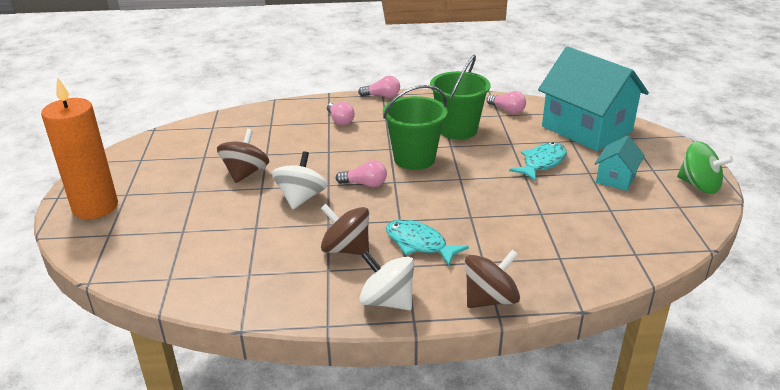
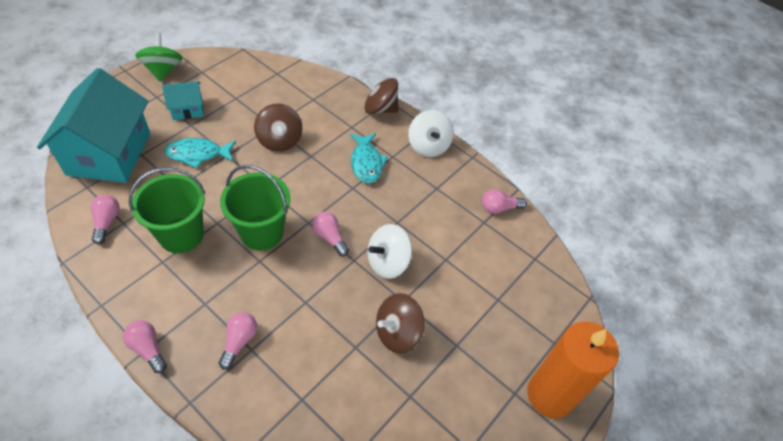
camera: 140 degrees left, 20 degrees up
brown spinning top [321,204,369,255] -> brown spinning top moved to [254,104,302,152]
none -> pink light bulb [482,189,527,214]

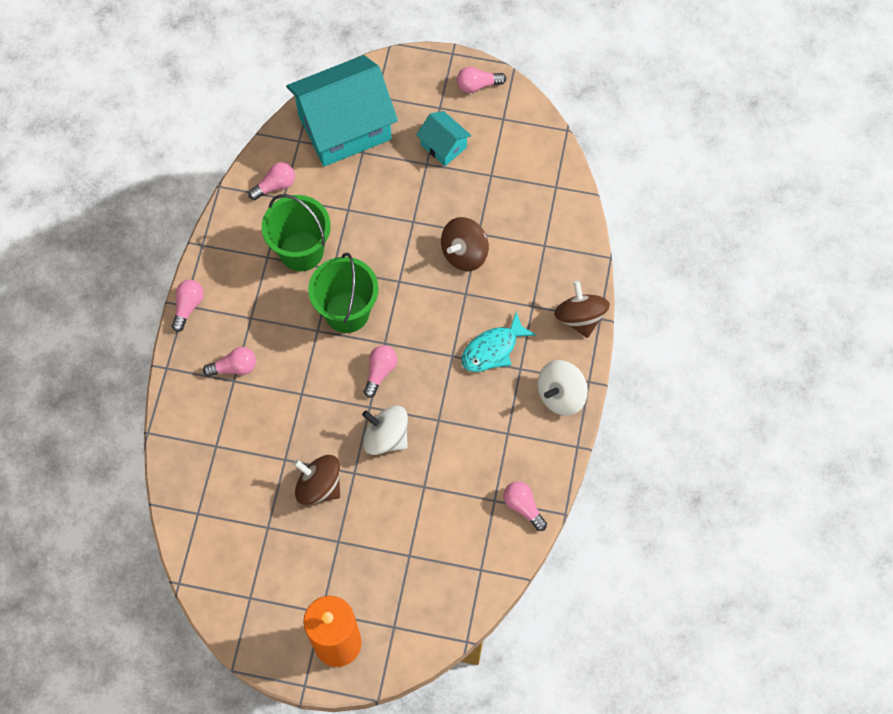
camera: 65 degrees right, 15 degrees up
green spinning top [135,33,182,82] -> pink light bulb [457,67,506,93]
turquoise fish [165,138,236,168] -> none

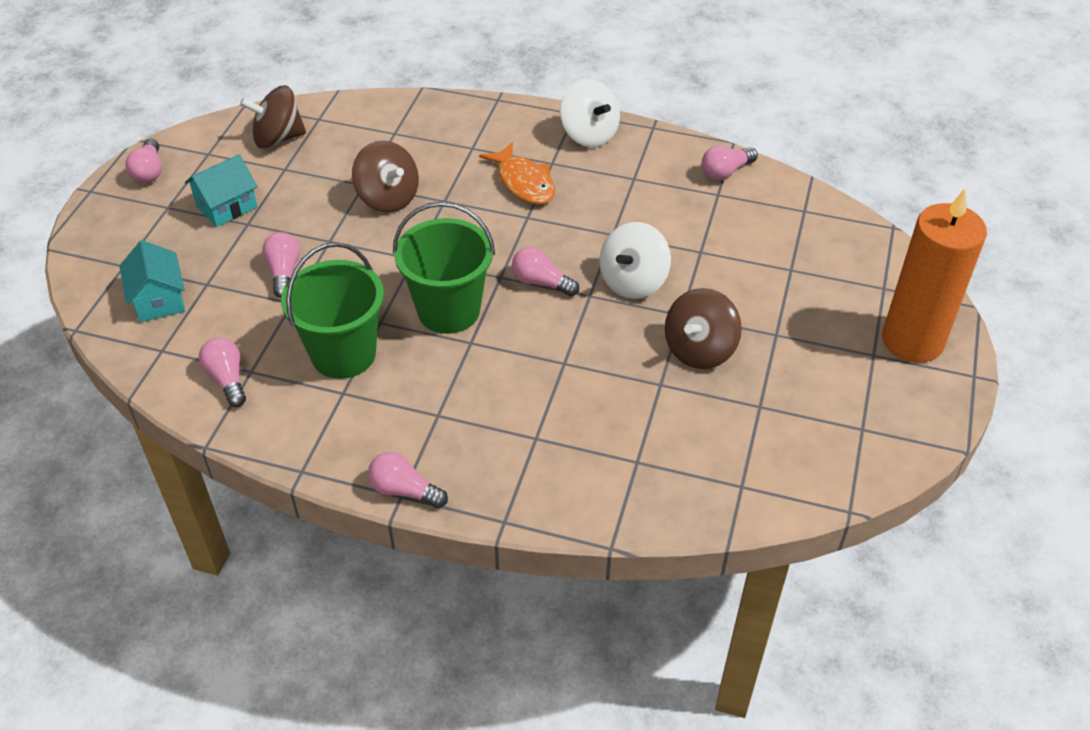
camera: 85 degrees left, 20 degrees down
pink light bulb [203,347,256,377] -> pink light bulb moved to [262,232,300,298]
turquoise house [286,55,398,167] -> turquoise house [119,240,185,322], size x0.47
turquoise fish [461,311,536,372] -> orange fish [479,142,555,205]
brown spinning top [554,281,610,338] -> brown spinning top moved to [240,85,306,148]

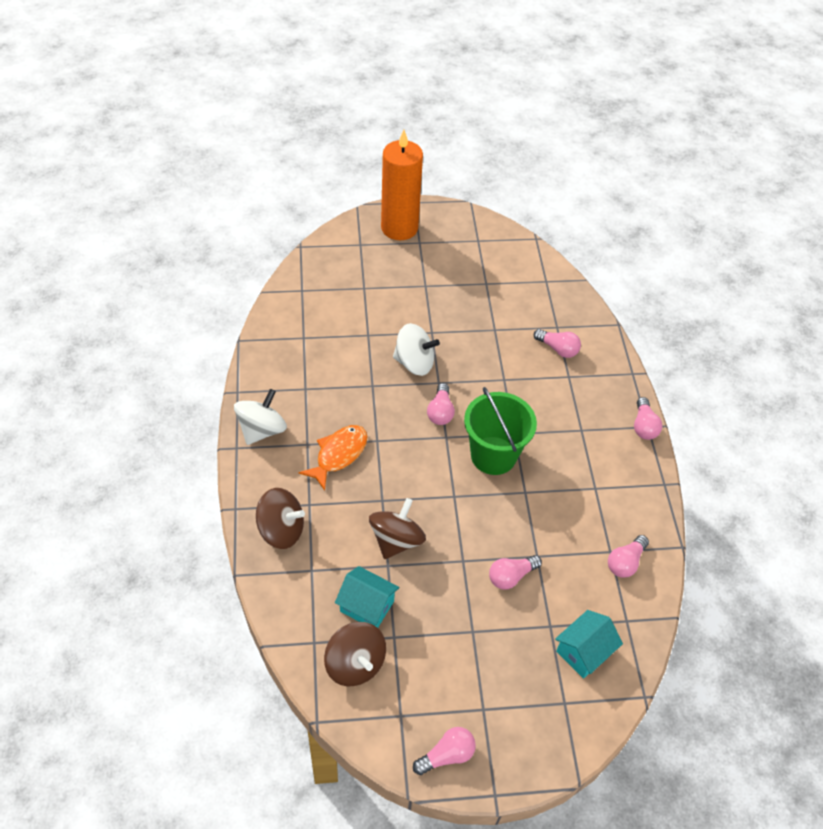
camera: 115 degrees left, 5 degrees up
turquoise house [185,154,258,227] -> turquoise house moved to [335,566,399,628]
green bucket [281,242,384,379] -> none
brown spinning top [665,288,742,369] -> brown spinning top moved to [256,488,305,549]
pink light bulb [702,146,758,181] -> pink light bulb moved to [534,329,581,358]

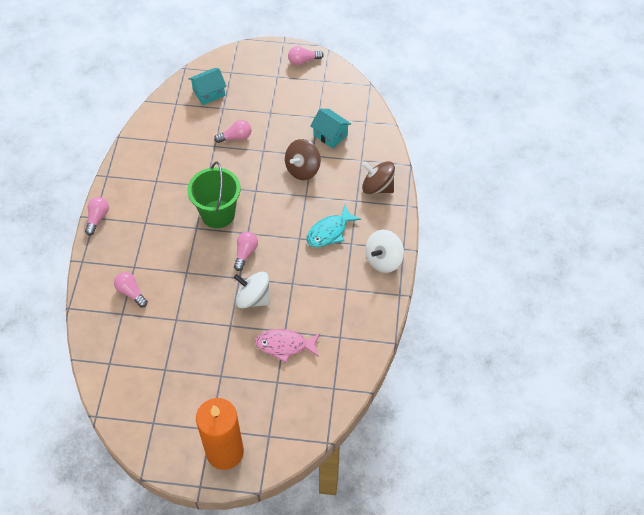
camera: 165 degrees left, 5 degrees up
orange fish [299,425,368,491] -> turquoise fish [307,205,361,247]
brown spinning top [324,622,386,686] -> none
pink light bulb [608,535,649,578] -> none
none -> pink fish [255,329,320,363]

